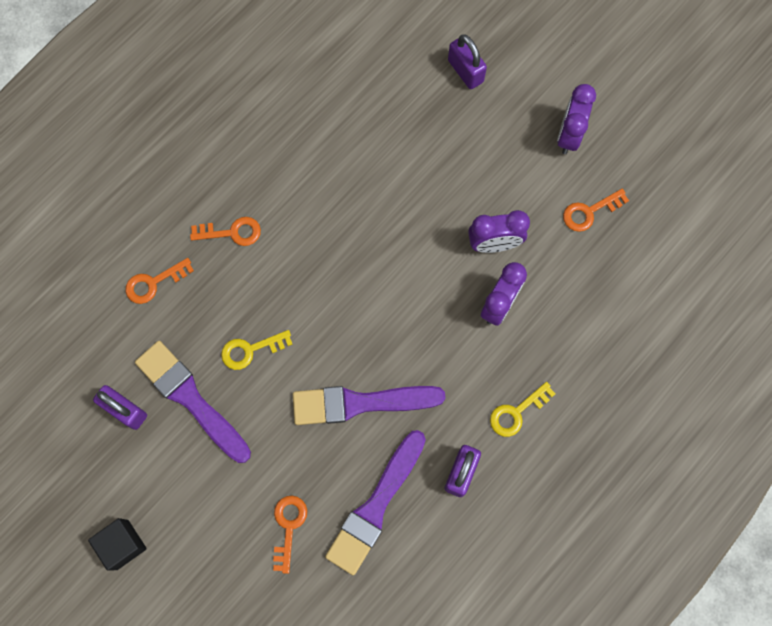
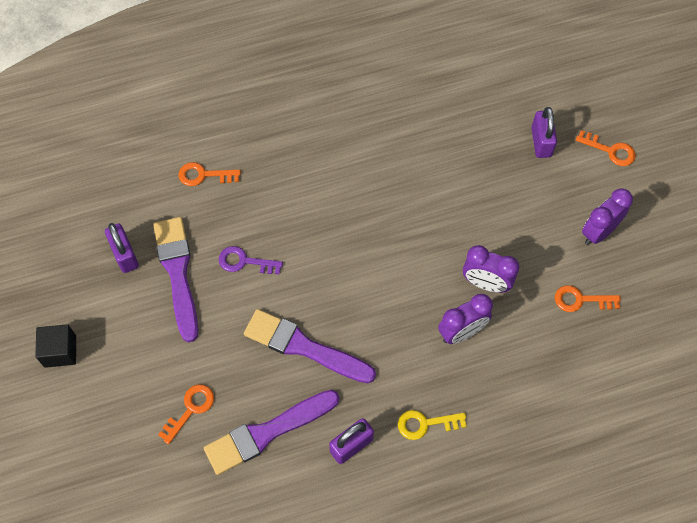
camera: 30 degrees right, 10 degrees down
orange key [190,217,261,246] -> orange key moved to [576,130,636,166]
yellow key [221,330,293,370] -> purple key [219,246,283,274]

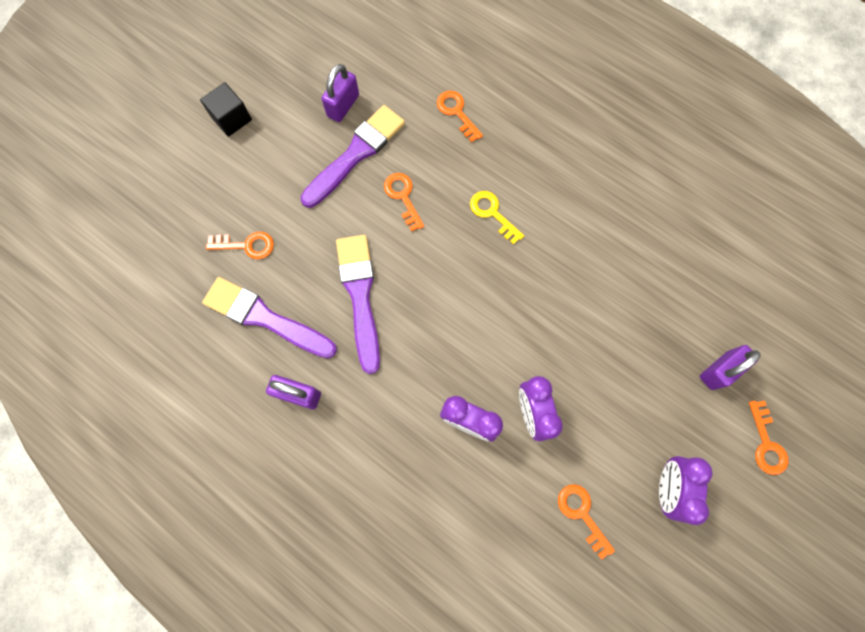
camera: 55 degrees right, 10 degrees up
purple key [219,246,283,274] -> orange key [384,173,424,232]
yellow key [398,410,467,440] -> yellow key moved to [470,191,524,245]
purple clock [582,188,633,245] -> purple clock turned 90 degrees counterclockwise [659,456,712,525]

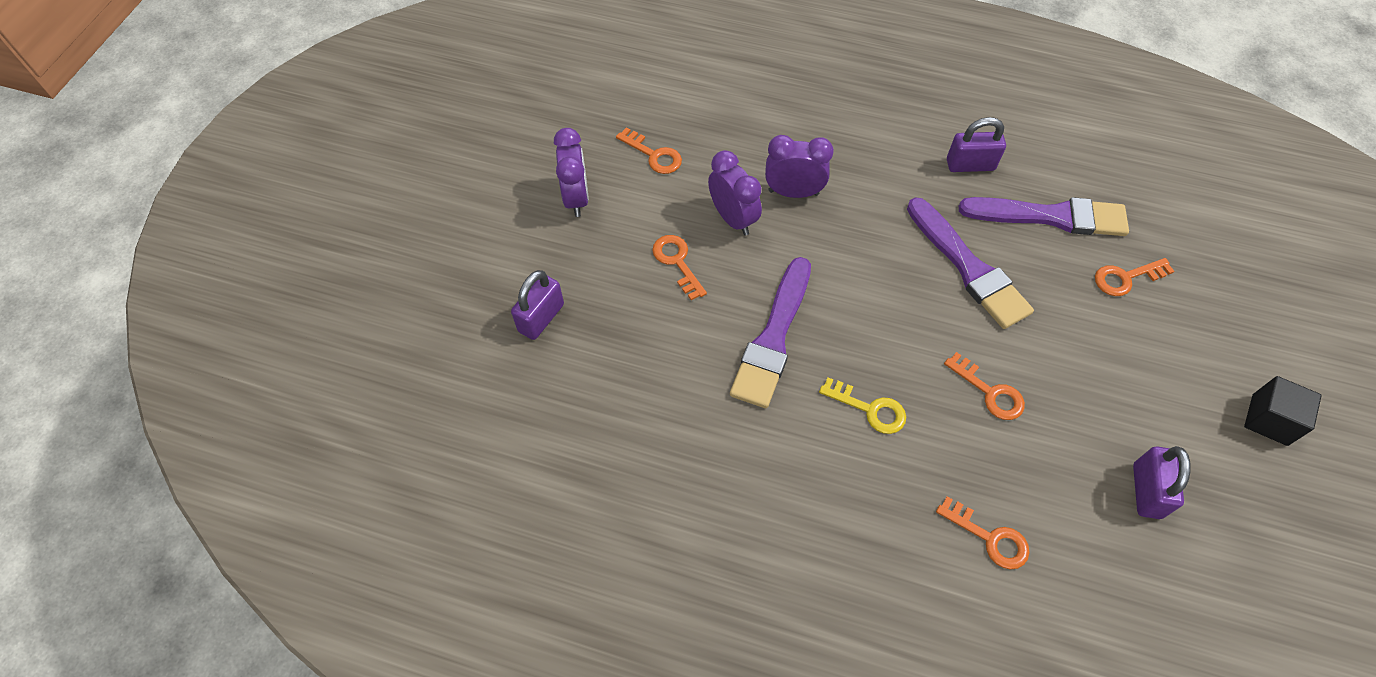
camera: 160 degrees right, 15 degrees down
purple brush [301,105,405,208] -> purple brush moved to [730,257,811,408]
orange key [749,401,788,475] -> orange key moved to [652,235,707,300]

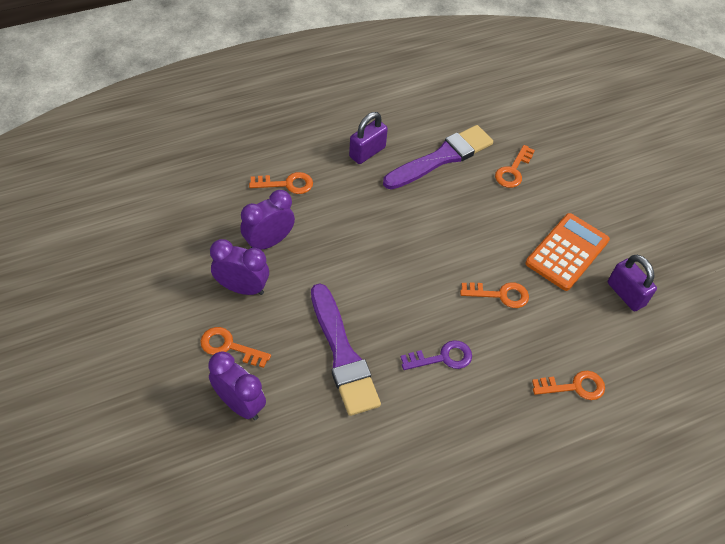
camera: 45 degrees left, 5 degrees down
purple padlock [511,270,564,340] -> none
purple clock [554,128,589,217] -> purple clock moved to [208,351,266,420]
orange key [616,127,682,174] -> orange key moved to [249,172,313,194]
yellow key [819,377,906,434] -> purple key [401,340,472,370]
purple brush [907,197,1034,329] -> none
black cube [1244,376,1321,446] -> none
none -> orange calculator [525,213,610,291]

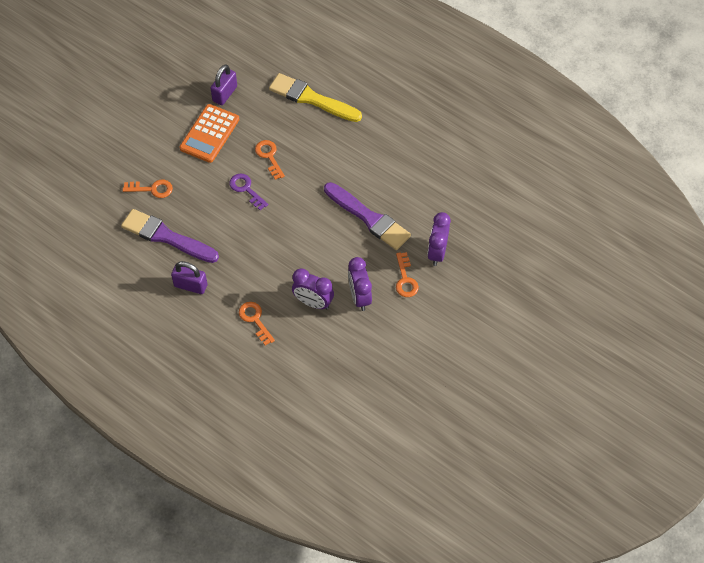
camera: 115 degrees left, 5 degrees up
purple brush [311,283,381,416] -> purple brush turned 90 degrees clockwise [324,182,411,250]
purple key [401,340,472,370] -> purple key moved to [229,174,268,210]
orange calculator [525,213,610,291] -> orange calculator turned 75 degrees counterclockwise [180,104,240,163]
orange key [532,371,605,400] -> yellow brush [269,73,362,122]

